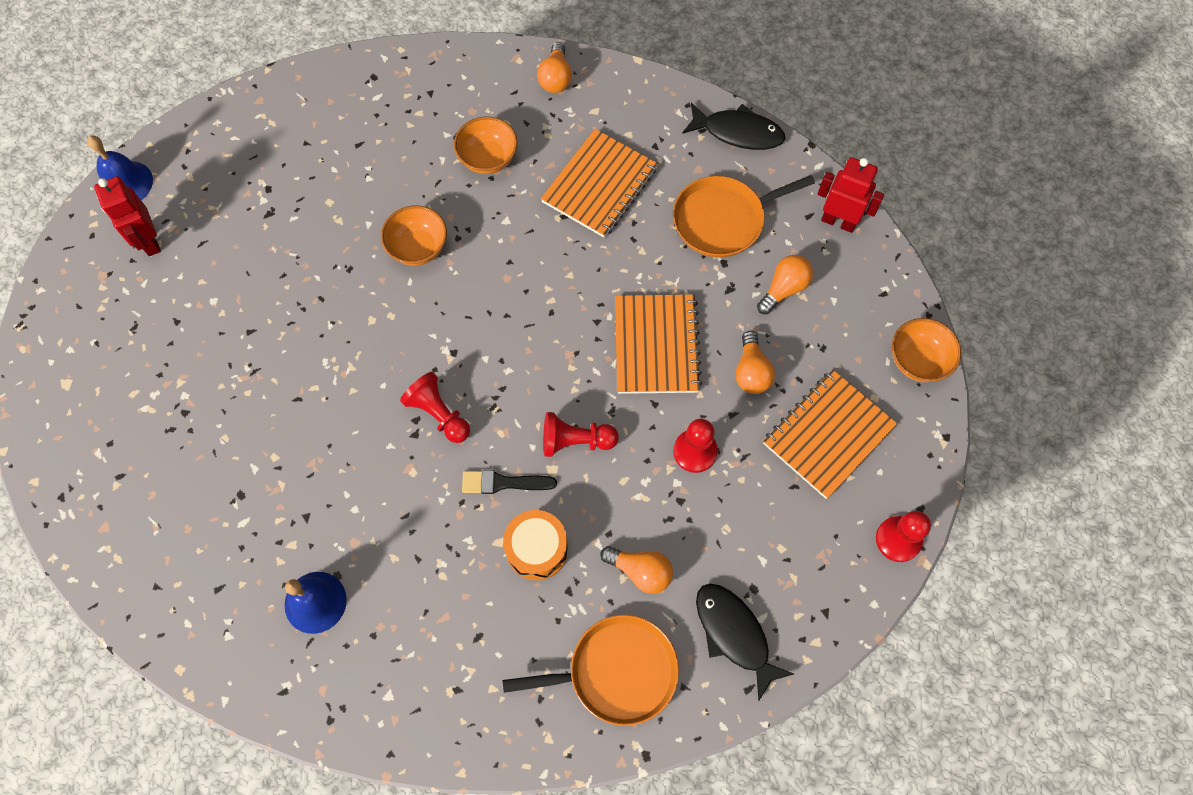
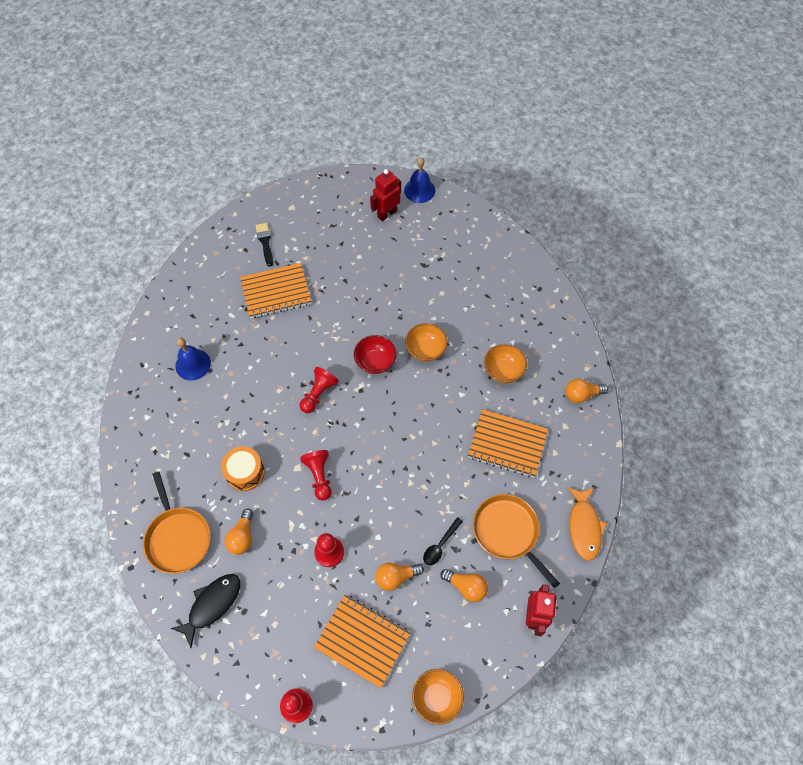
camera: 75 degrees right, 5 degrees down
black brush [462,470,557,494] -> black brush moved to [255,223,273,267]
orange notebook [615,294,702,394] -> orange notebook moved to [240,263,311,319]
black fish [682,103,785,150] -> orange fish [567,487,607,561]
none -> red bowl [354,335,397,374]
none -> black spoon [423,517,463,565]

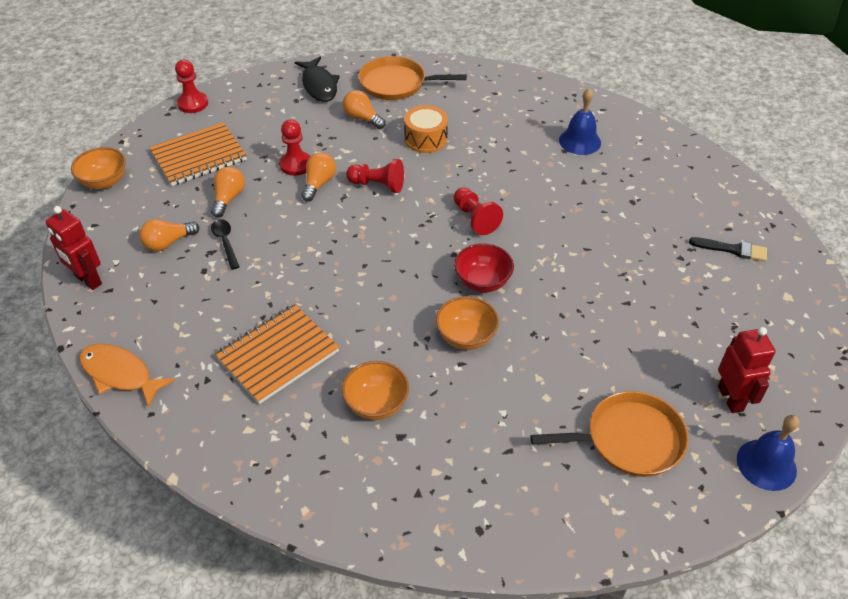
camera: 120 degrees right, 15 degrees down
orange notebook [240,263,311,319] -> none
orange pan [473,494,560,588] -> orange pan moved to [530,391,688,477]
orange light bulb [565,379,608,403] -> orange light bulb moved to [301,152,336,202]

